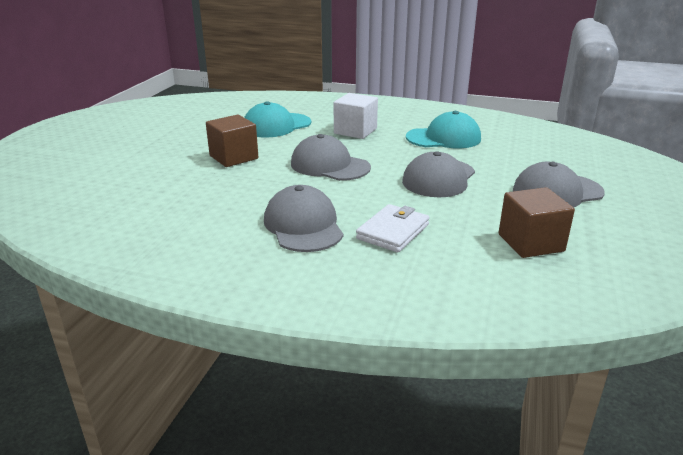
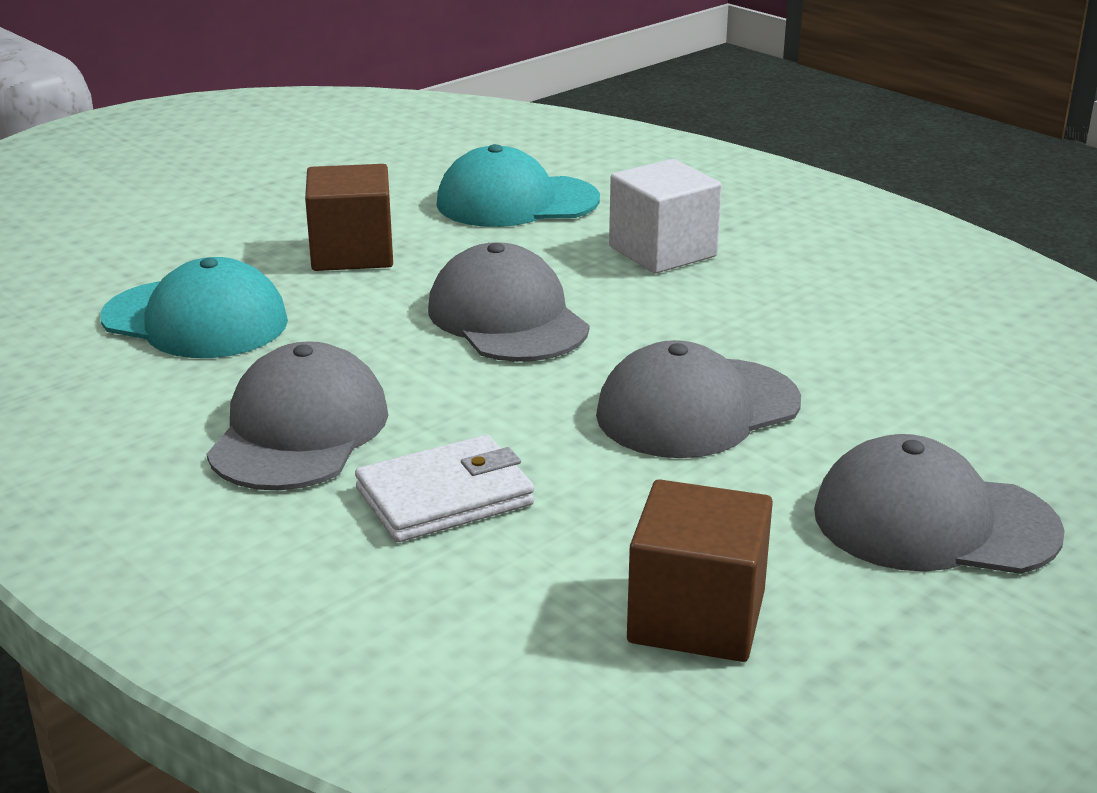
camera: 30 degrees right, 0 degrees up
turquoise cap [406,111,481,148] -> turquoise cap moved to [100,257,288,358]

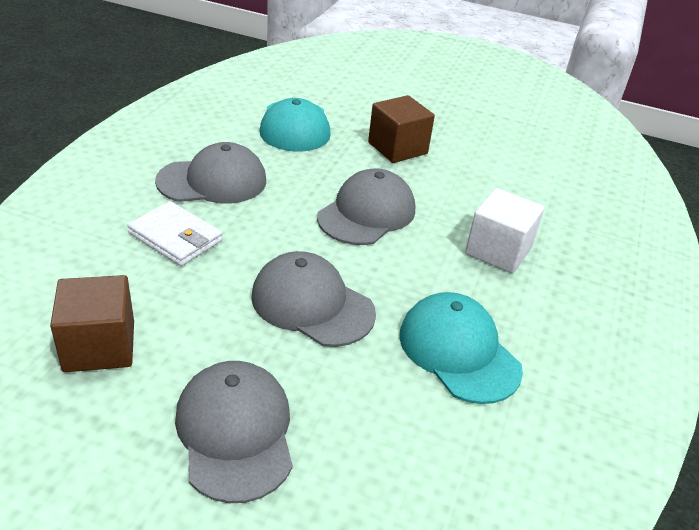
camera: 60 degrees right, 10 degrees up
turquoise cap [436,144,600,227] -> turquoise cap moved to [399,292,523,404]

